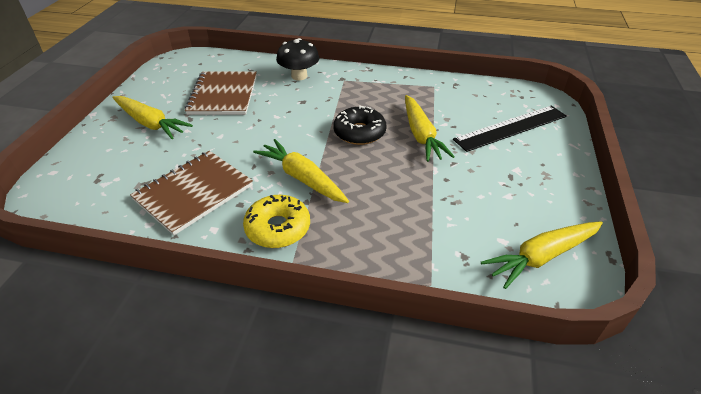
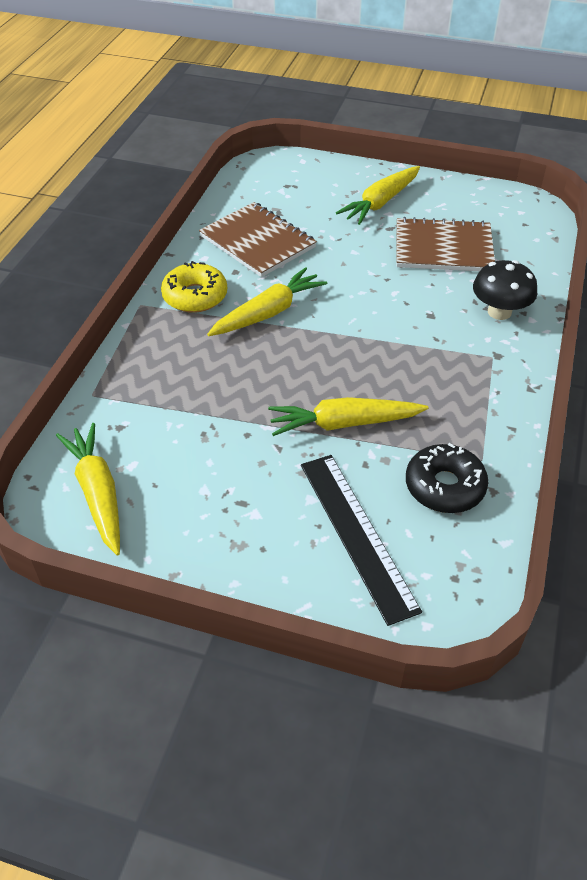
camera: 95 degrees right, 5 degrees up
black donut [333,105,387,145] -> black donut moved to [406,443,488,513]

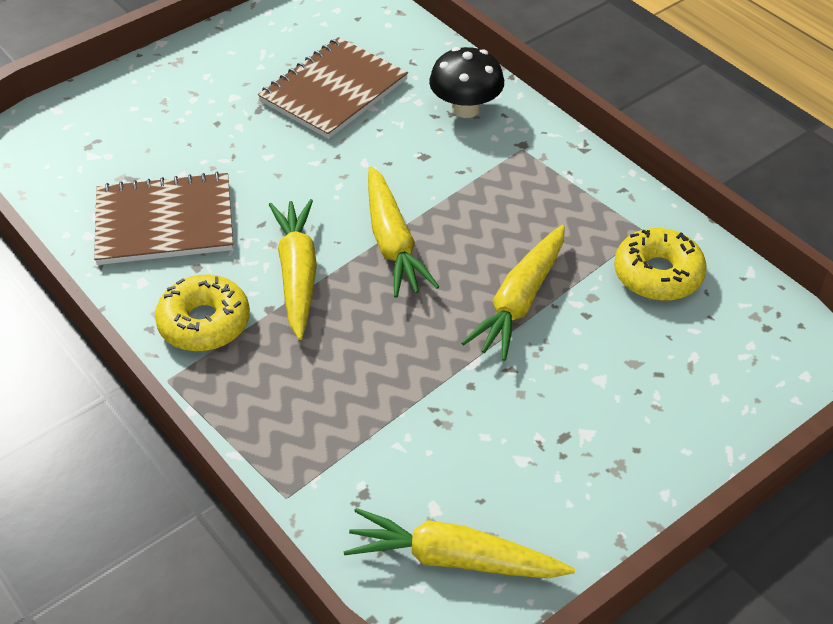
camera: 55 degrees left, 0 degrees up
black ruler [301,455,422,626] -> none
yellow carrot [336,166,420,225] -> yellow carrot moved to [368,166,439,298]
black donut [406,443,488,513] -> yellow donut [614,228,707,301]

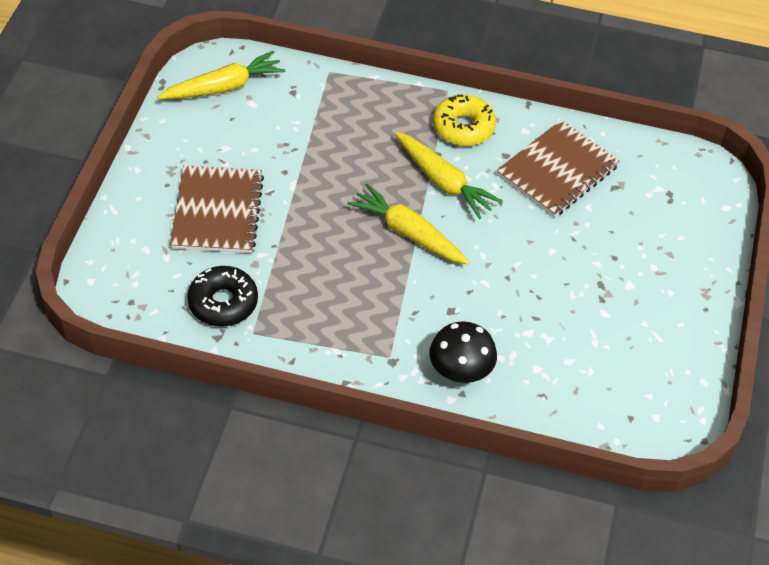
camera: 140 degrees right, 5 degrees up
brown notebook [258,37,408,139] -> brown notebook moved to [170,165,264,253]
yellow carrot [462,225,565,361] -> none
yellow donut [614,228,707,301] -> black donut [187,266,258,327]

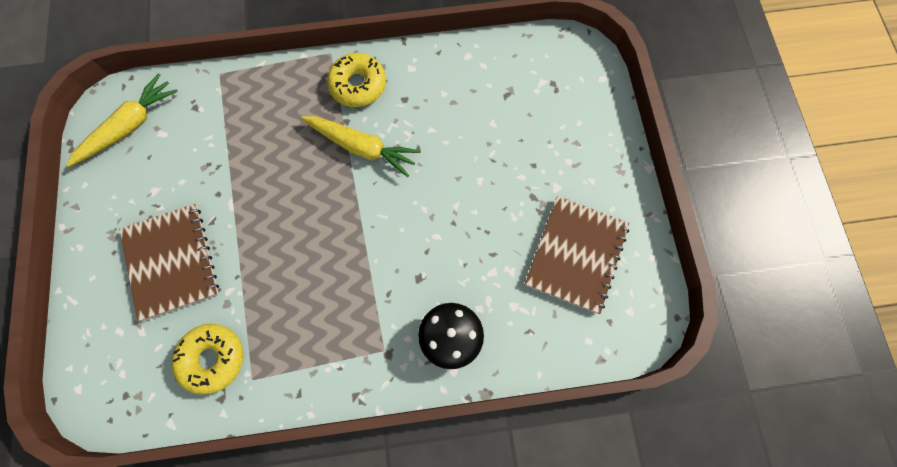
camera: 20 degrees left, 20 degrees up
black donut [187,266,258,327] -> yellow donut [172,324,243,395]
yellow carrot [347,183,470,264] -> none
brown notebook [497,120,620,217] -> brown notebook moved to [525,196,629,314]

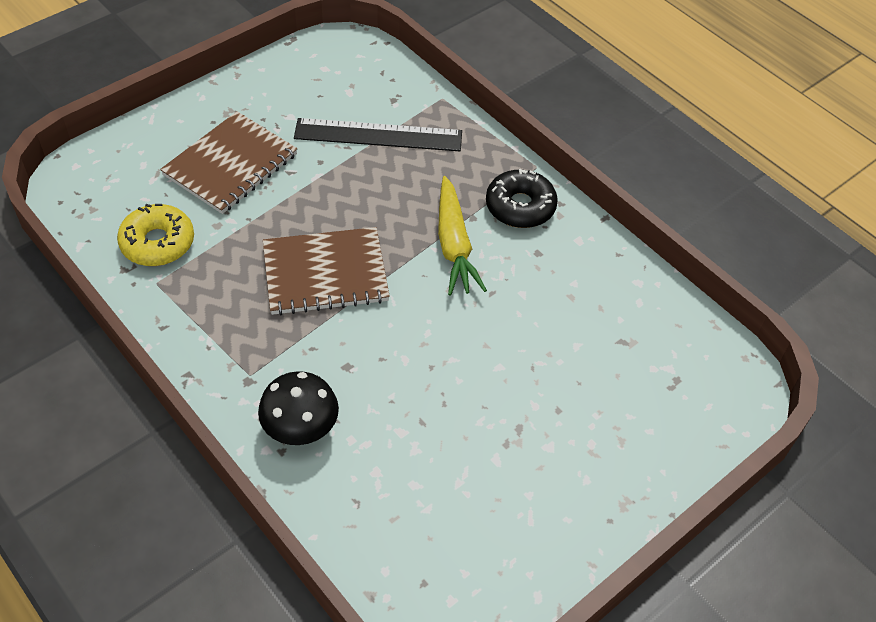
camera: 55 degrees right, 20 degrees down
yellow carrot [66,73,178,167] -> none
yellow donut [327,53,386,107] -> black donut [486,169,558,228]
brown notebook [525,196,629,314] -> brown notebook moved to [263,227,390,315]
none -> black ruler [294,118,462,151]

